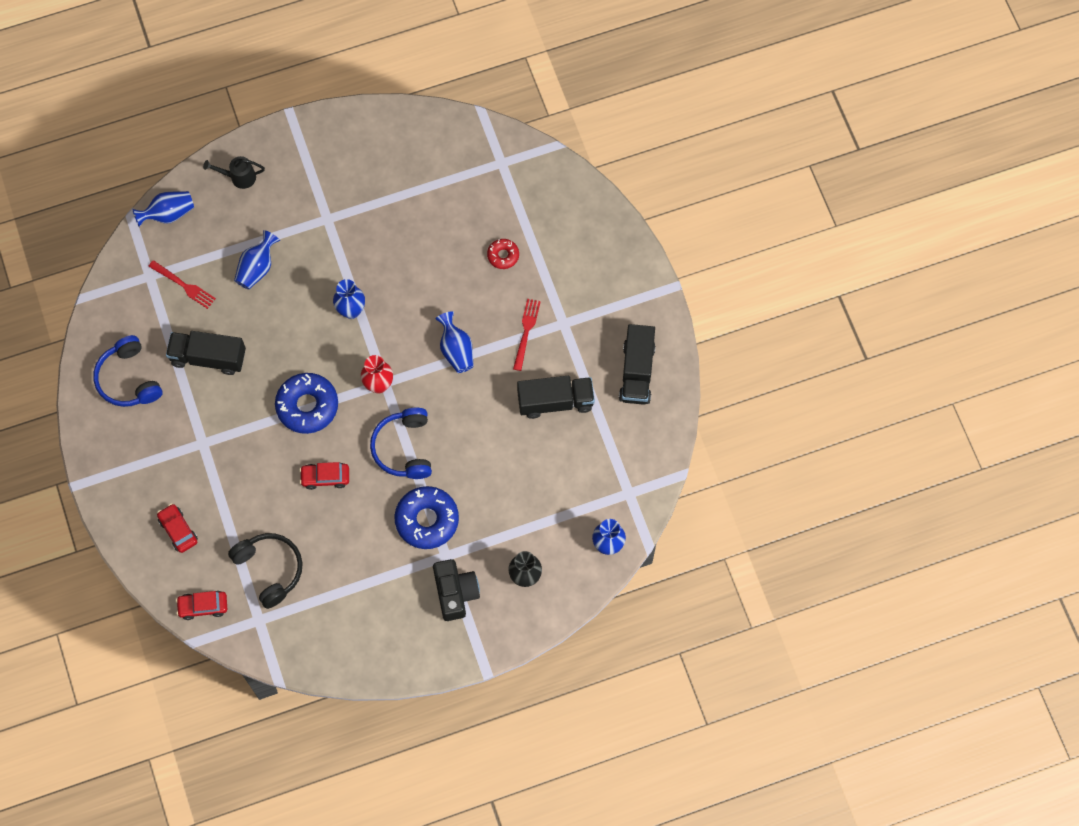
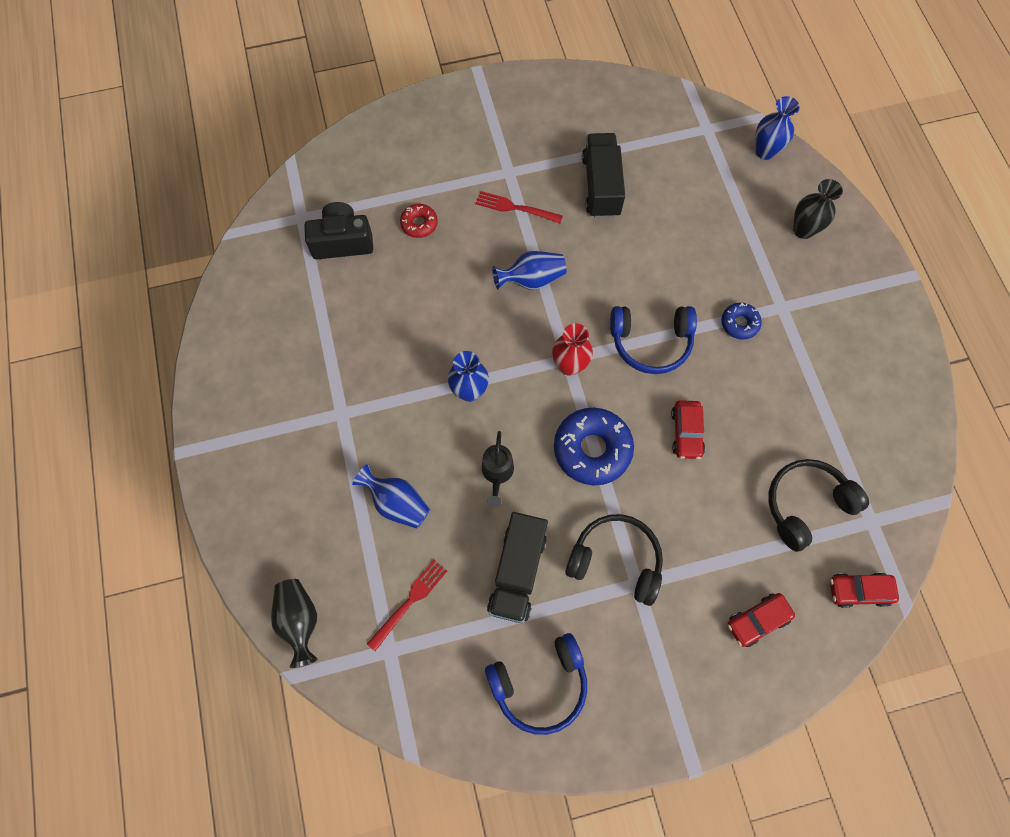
camera: 85 degrees left, 0 degrees up
blue vase [132,191,194,227] -> black vase [271,579,318,668]
red car [176,591,227,620] -> red car turned 90 degrees clockwise [830,572,899,608]
black watering can [203,156,265,189] -> black watering can moved to [482,431,514,507]
blue donut [394,486,459,549] -> blue donut [721,303,762,339], size x0.52
black camera [433,559,480,621] -> black camera moved to [304,202,373,259]
black truck [619,324,656,405] -> none
none -> black headphones [565,514,663,606]

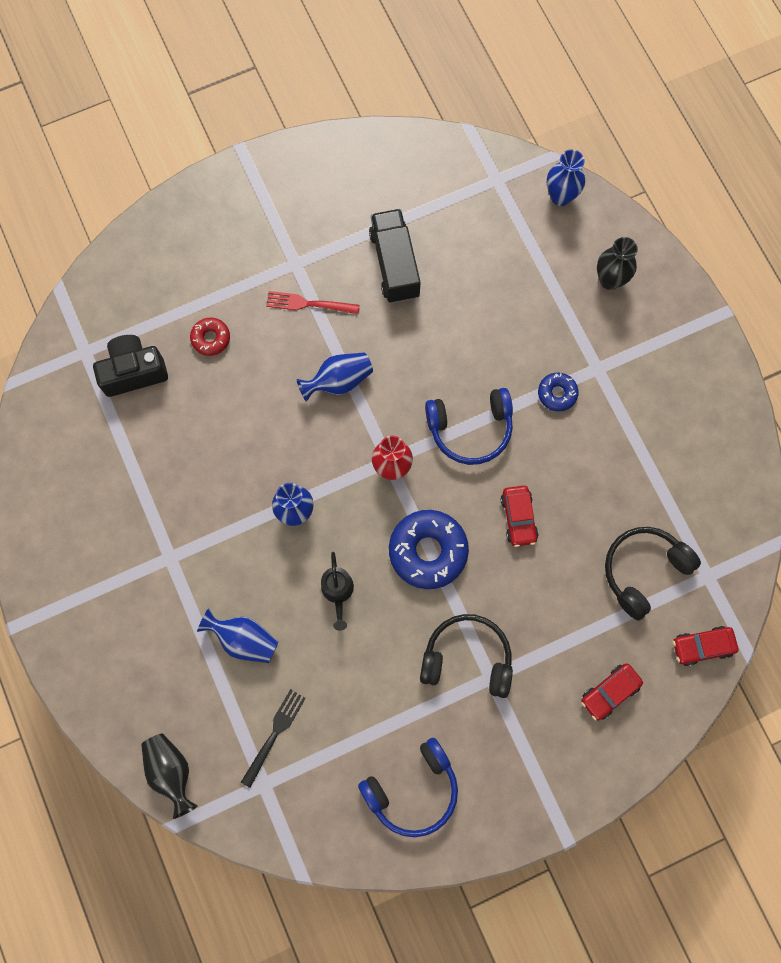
camera: 10 degrees left, 5 degrees up
red fork [367,560,447,651] -> black fork [241,689,306,788]
black truck [487,512,548,623] -> none

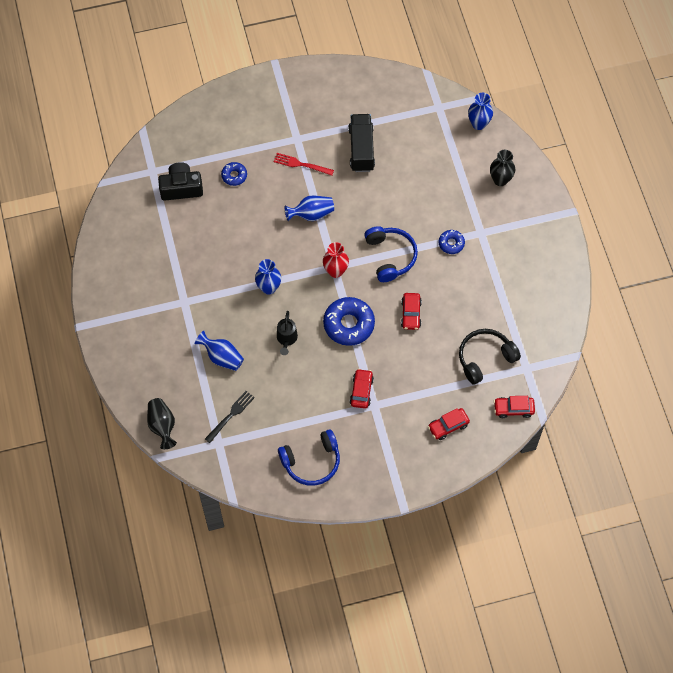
camera: 10 degrees right, 10 degrees down
red donut [190,318,230,356] -> blue donut [221,162,247,186]
black headphones [420,614,513,698] -> red car [350,369,374,408]
blue headphones [425,388,513,465] -> blue headphones turned 105 degrees counterclockwise [364,226,418,282]

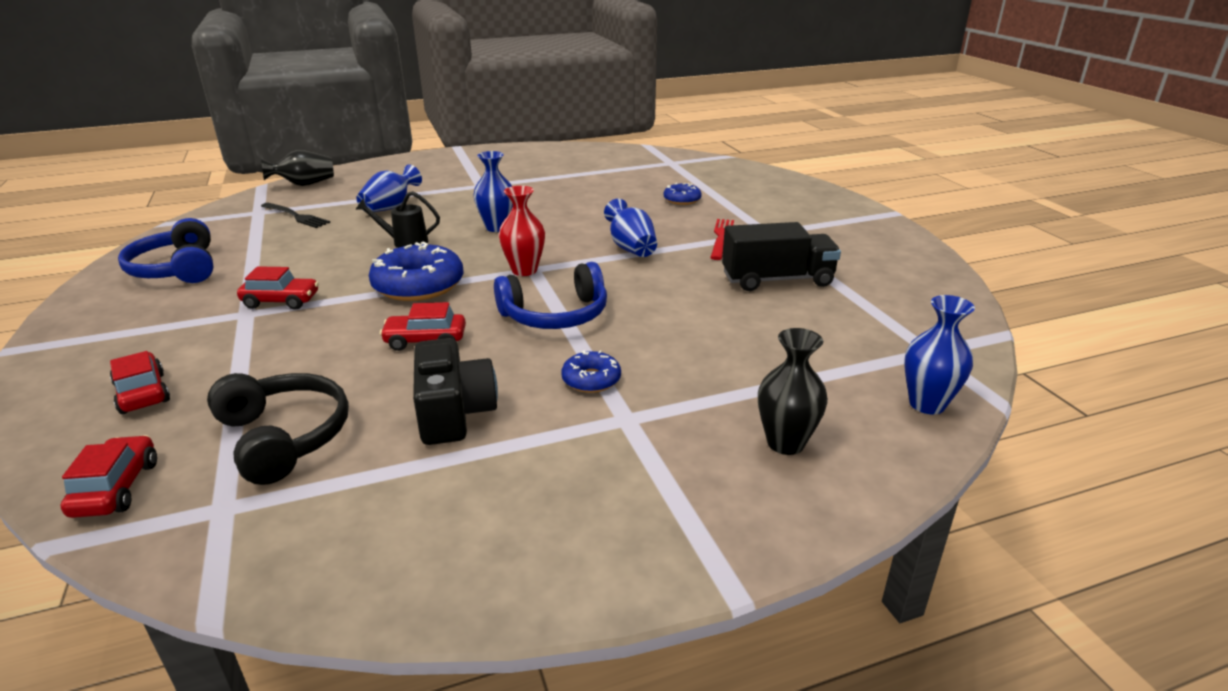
camera: 85 degrees right, 35 degrees down
black camera [158,162,203,201] -> black camera moved to [413,338,498,445]

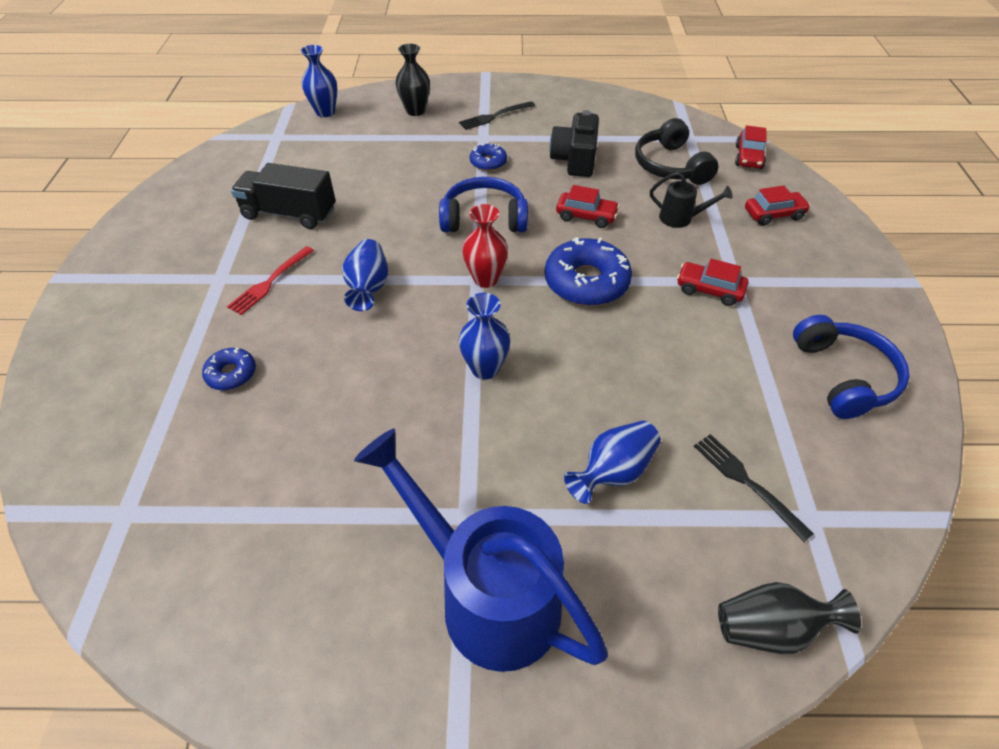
camera: 160 degrees left, 20 degrees up
red car [110,351,170,414] -> red car turned 90 degrees counterclockwise [745,186,811,226]
black watering can [355,191,440,248] -> black watering can moved to [650,172,733,228]
none -> blue watering can [354,428,608,672]
none -> black fork [459,101,535,130]

